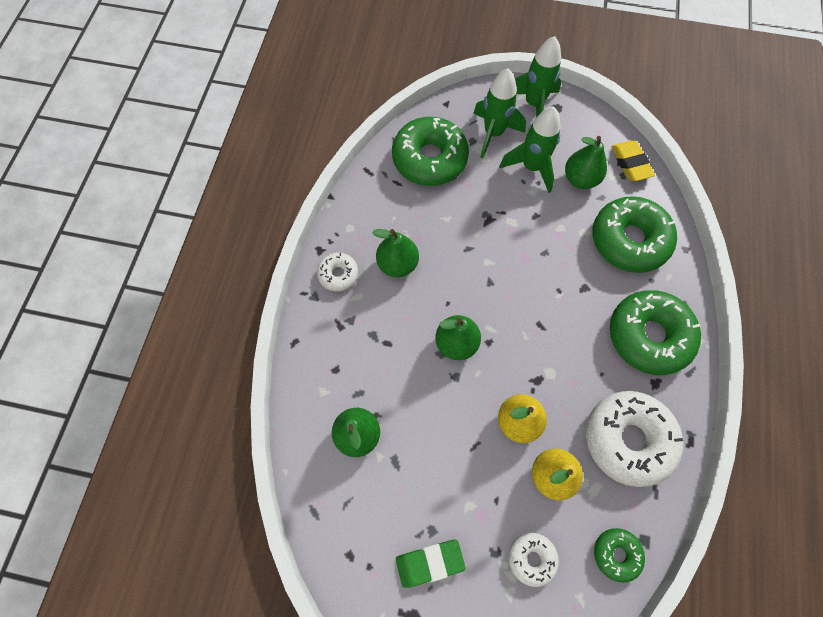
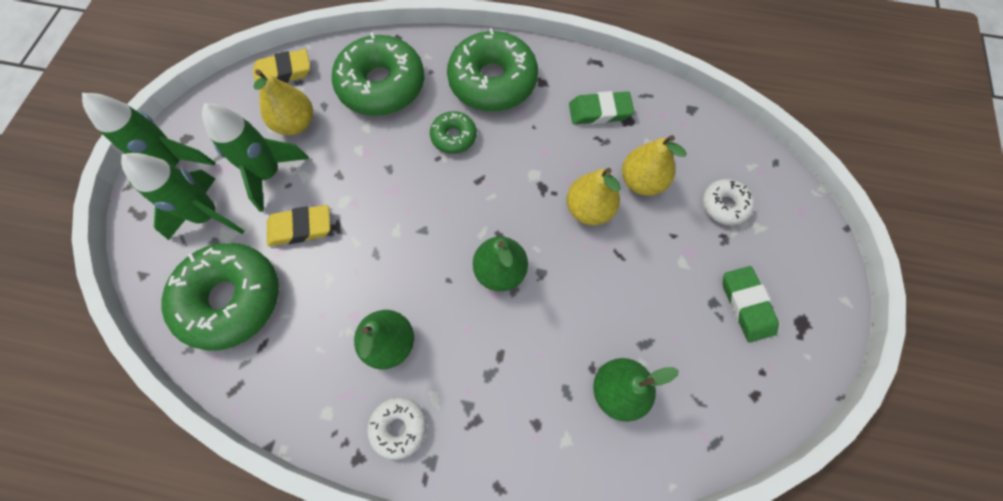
camera: 90 degrees left, 0 degrees up
green pear [565,136,607,189] -> yellow pear [253,69,313,135]
white donut [586,391,683,487] -> green eraser [569,91,634,124]
green donut [594,528,645,583] -> green donut moved to [430,111,477,154]
none -> yellow eraser [267,205,330,246]

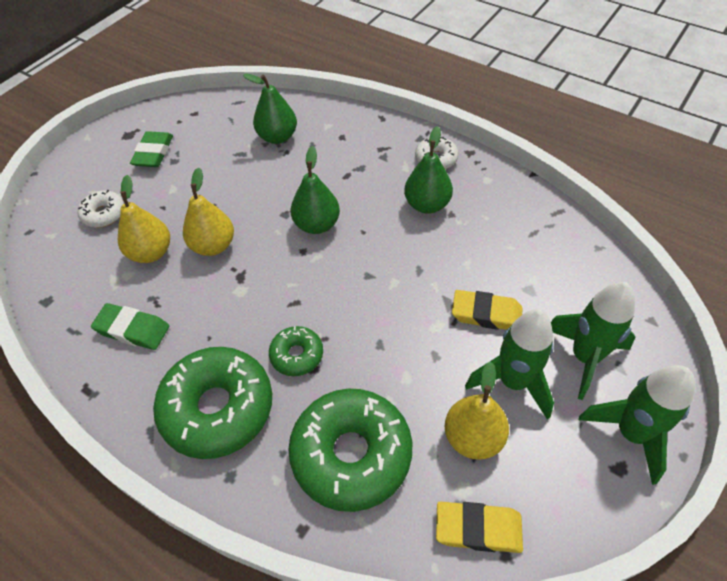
camera: 155 degrees left, 15 degrees down
green donut [162,243,279,351] -> none

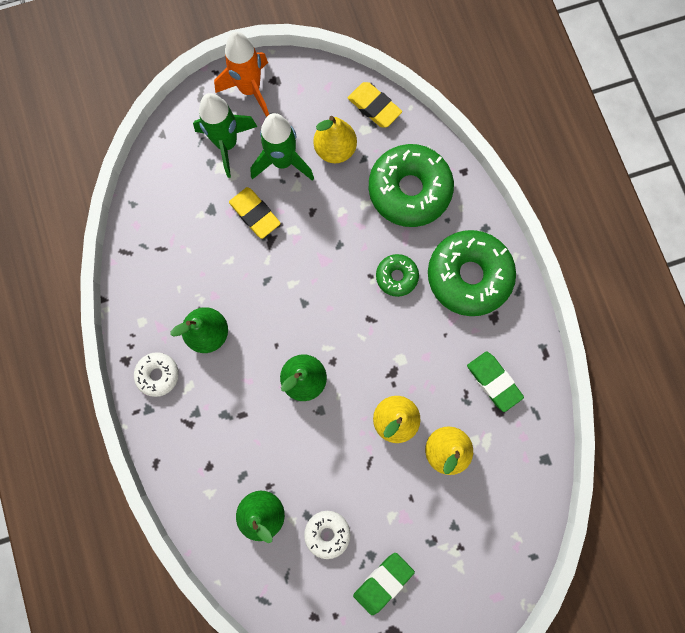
camera: 145 degrees left, 25 degrees up
white donut [77,190,124,228] -> white donut moved to [304,511,350,559]
green rocket [579,365,695,485] -> orange rocket [214,32,269,117]

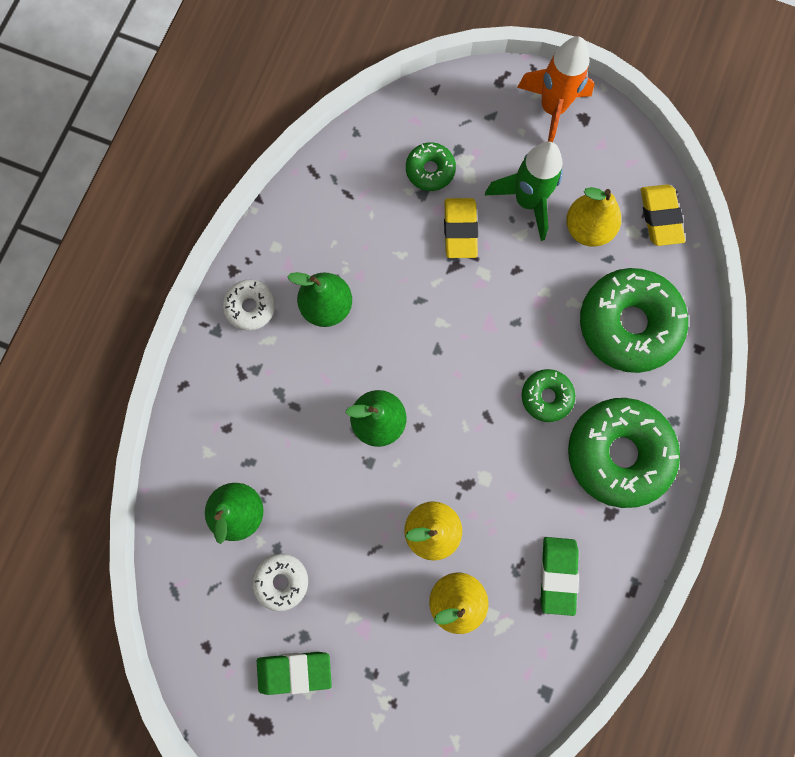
camera: 40 degrees right, 0 degrees up
green rocket [193,93,257,178] -> none
none -> green donut [406,142,456,191]

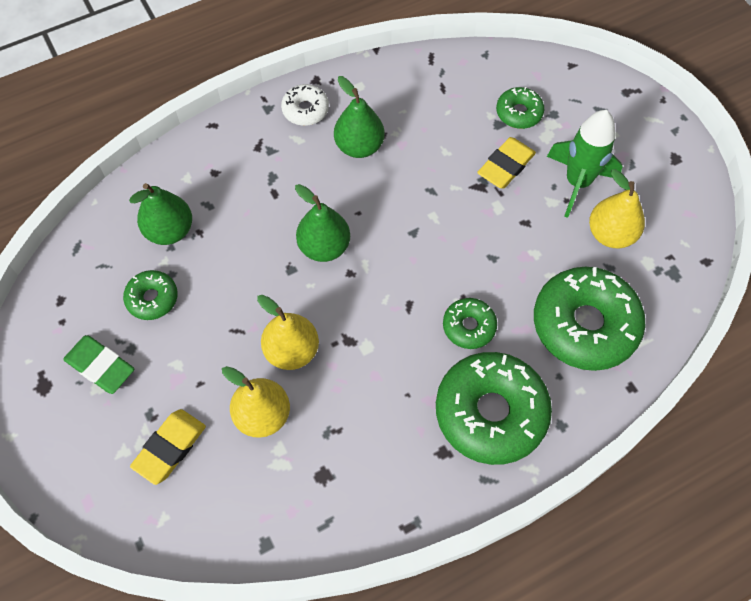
camera: 40 degrees right, 15 degrees down
white donut [252,554,308,611] -> green donut [123,270,178,320]
orange rocket [517,36,595,142] -> none
green eraser [541,537,579,616] -> none
yellow eraser [641,184,686,246] -> yellow eraser moved to [130,409,206,485]

